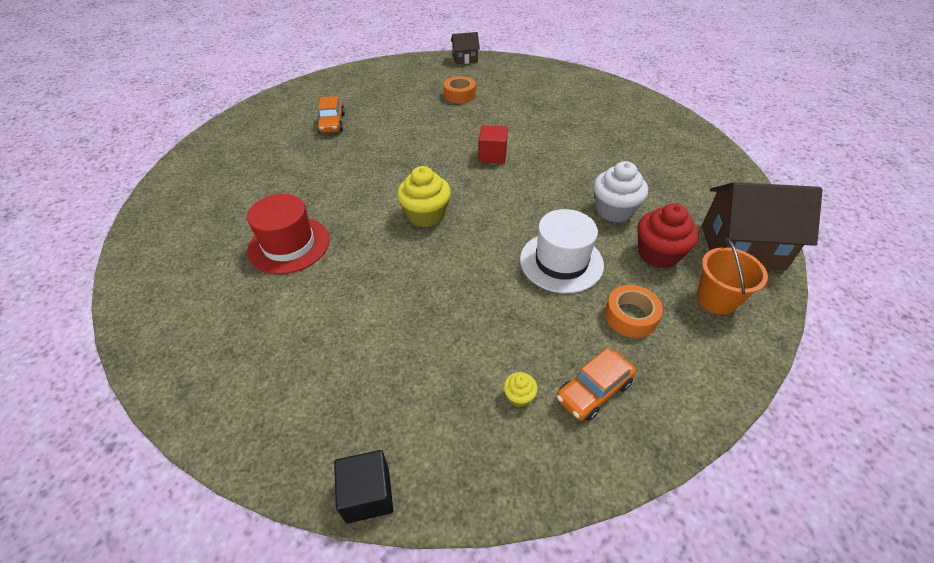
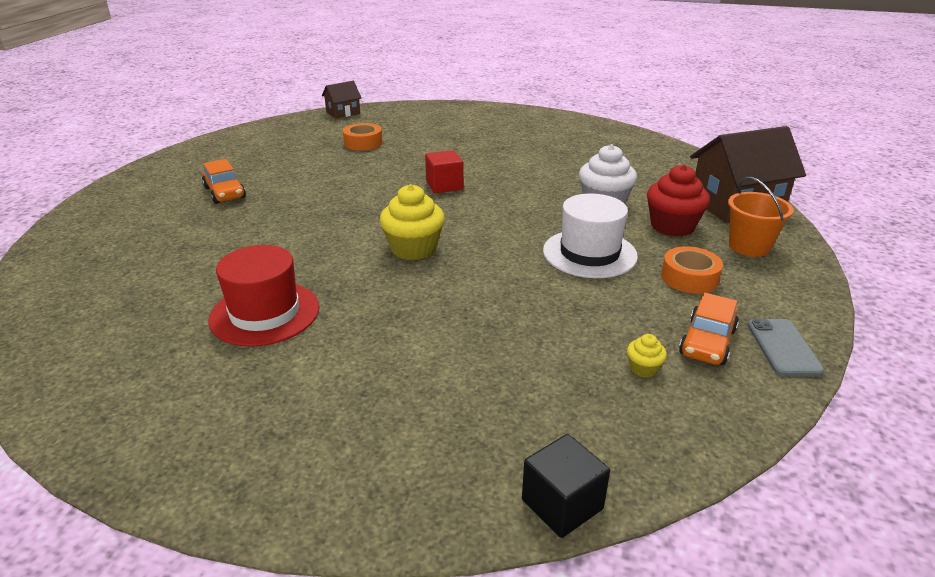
camera: 25 degrees left, 15 degrees down
none -> grey phone [747,319,825,376]

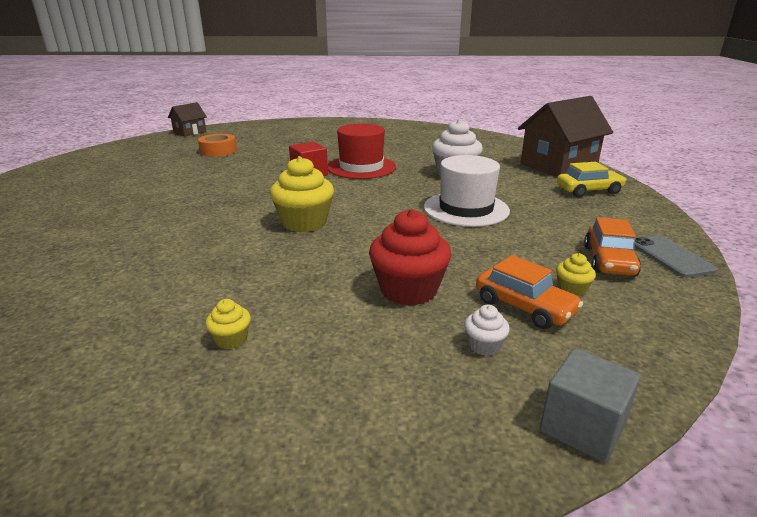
camera: 15 degrees left, 5 degrees down
orange car [202,159,246,204] -> orange car moved to [476,255,583,329]
red hat [209,245,319,347] -> red hat moved to [328,124,396,179]
black cube [522,434,610,538] -> grey cube [540,348,641,463]
red cupcake [647,164,710,237] -> red cupcake moved to [369,209,452,306]
orange tape [661,246,723,294] -> none
orange bucket [728,177,794,257] -> yellow car [557,162,626,197]
none -> yellow cupcake [205,299,251,349]
none -> white cupcake [464,305,510,356]

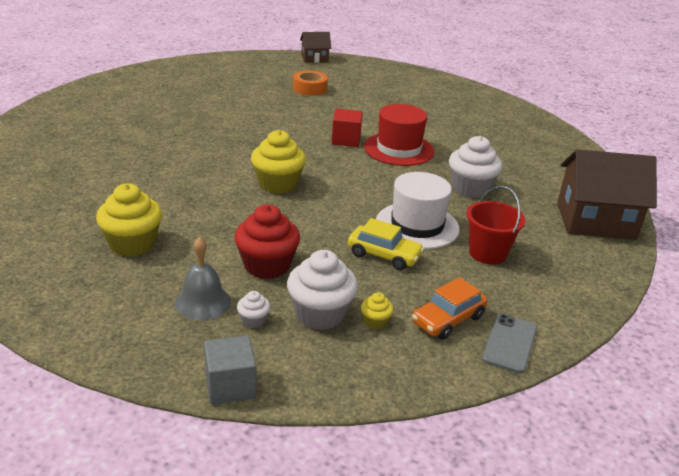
camera: 35 degrees right, 5 degrees up
yellow cupcake [205,299,251,349] -> yellow cupcake [96,183,162,257], size x2.13
orange car [476,255,583,329] -> white cupcake [287,250,358,330]
yellow car [557,162,626,197] -> yellow car moved to [348,218,424,270]
none -> grey bell [175,237,231,320]
none -> red bucket [466,186,525,265]

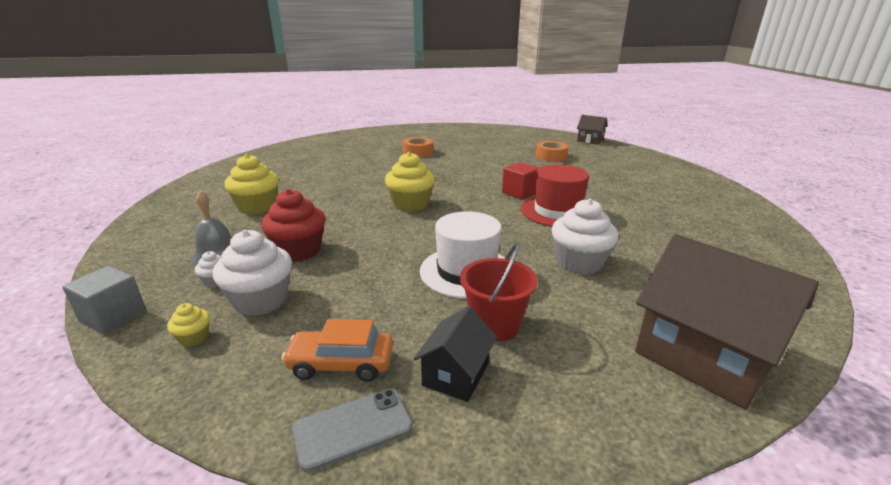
camera: 45 degrees right, 5 degrees down
yellow car [348,218,424,270] -> none
yellow cupcake [361,292,394,330] -> yellow cupcake moved to [167,303,210,347]
none -> orange tape [403,137,433,157]
none -> black house [413,306,497,402]

